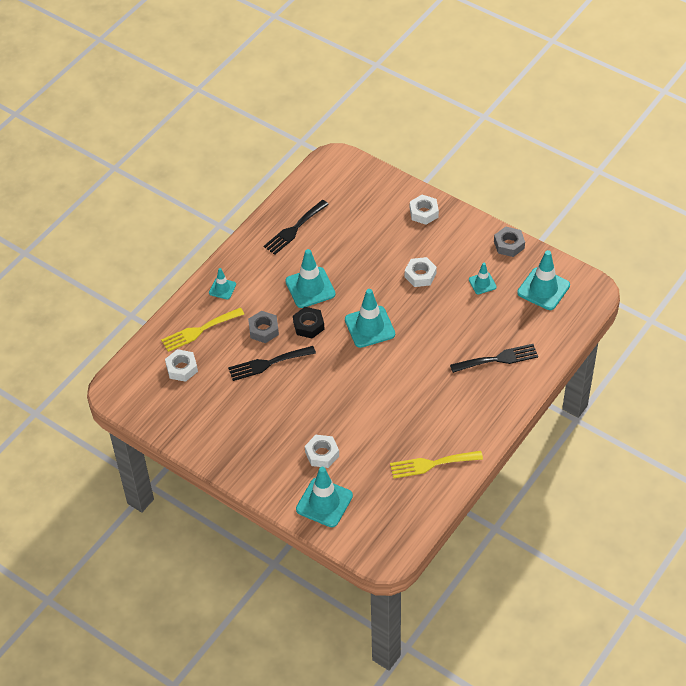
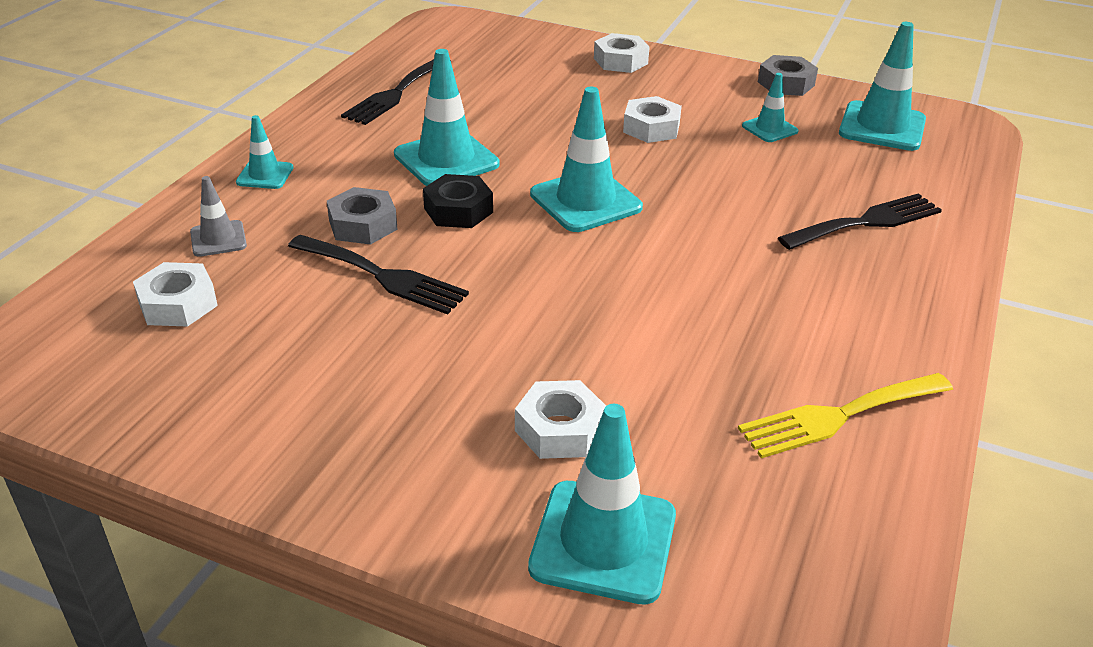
camera: 15 degrees left, 15 degrees down
yellow fork [161,308,244,352] -> grey traffic cone [190,176,247,257]
black fork [228,346,316,381] -> black fork turned 120 degrees counterclockwise [288,235,469,315]

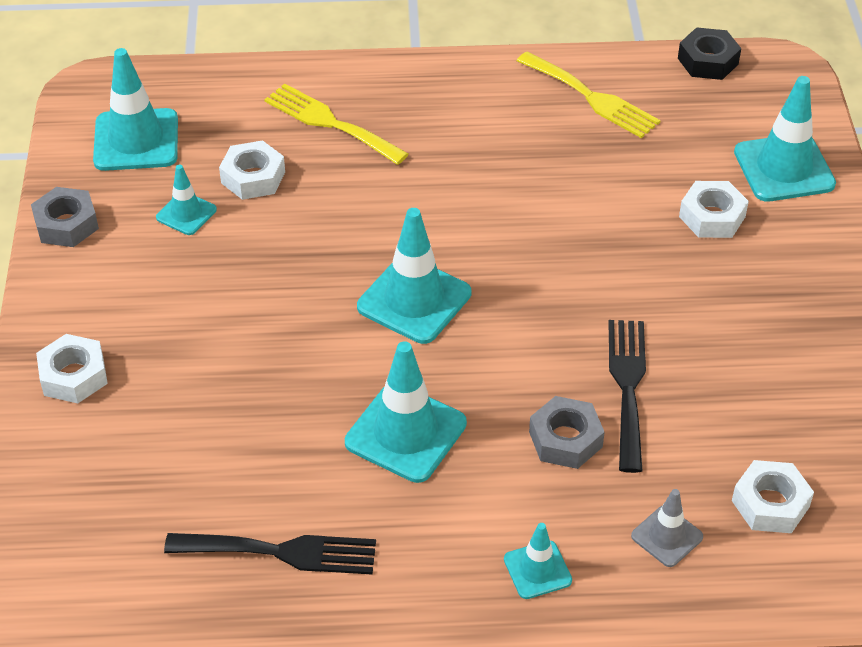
camera: 115 degrees left, 10 degrees up
black nut [423,174,493,228] -> black nut moved to [678,27,741,80]
white nut [623,96,682,143] -> white nut moved to [219,140,285,200]
black fork [778,193,942,250] -> yellow fork [264,84,409,165]

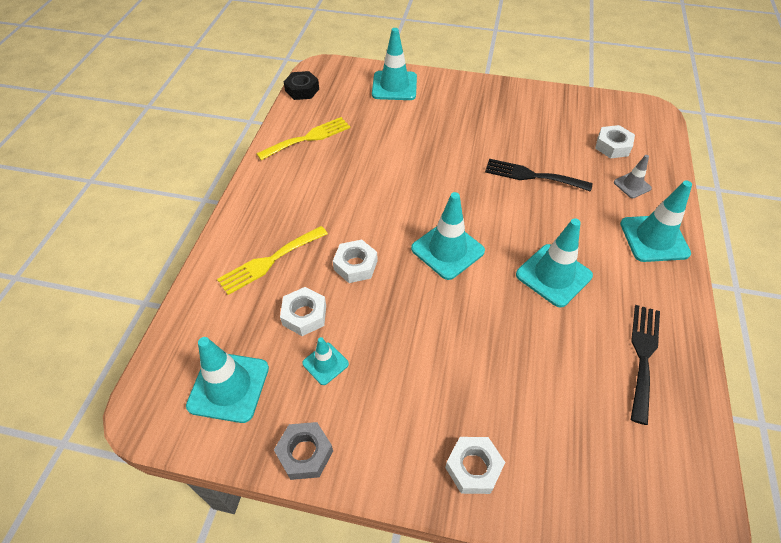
camera: 75 degrees left, 5 degrees up
turquoise traffic cone [504,523,572,599] -> turquoise traffic cone [620,180,692,262], size x1.83
grey nut [529,396,605,469] -> none
white nut [679,181,749,238] -> white nut moved to [333,240,378,283]

